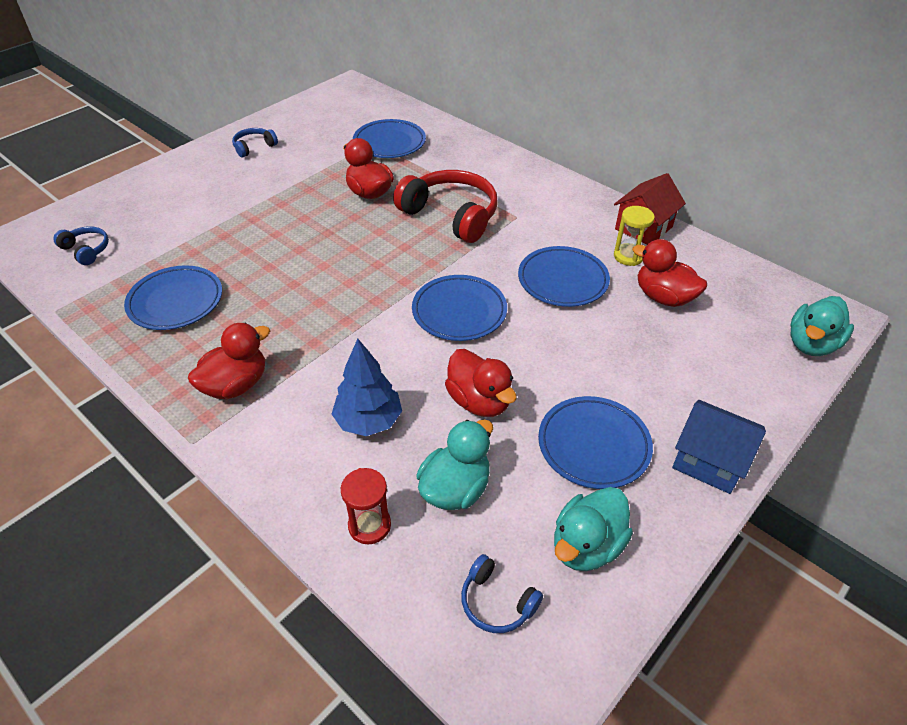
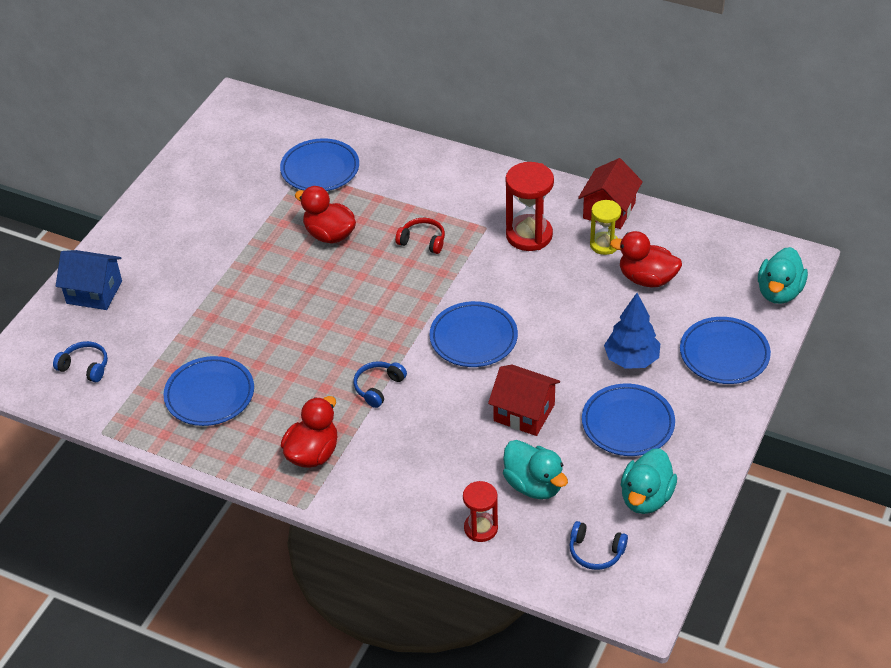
camera: 15 degrees left, 0 degrees up
blue headphones [232,128,278,158] -> blue headphones moved to [353,361,407,408]
blue tree [332,338,402,436] -> blue tree moved to [604,293,661,369]
red headphones [393,170,498,243] -> red headphones [395,218,445,254], size x0.49
turquoise duck [416,420,493,510] -> turquoise duck turned 120 degrees clockwise [503,440,568,499]
red duck [445,349,517,417] -> red house [488,365,560,436]
blue plate [518,246,610,307] -> blue plate moved to [680,317,771,384]
blue house [672,400,766,494] -> blue house moved to [56,250,122,310]
none -> red hourglass [506,162,554,251]

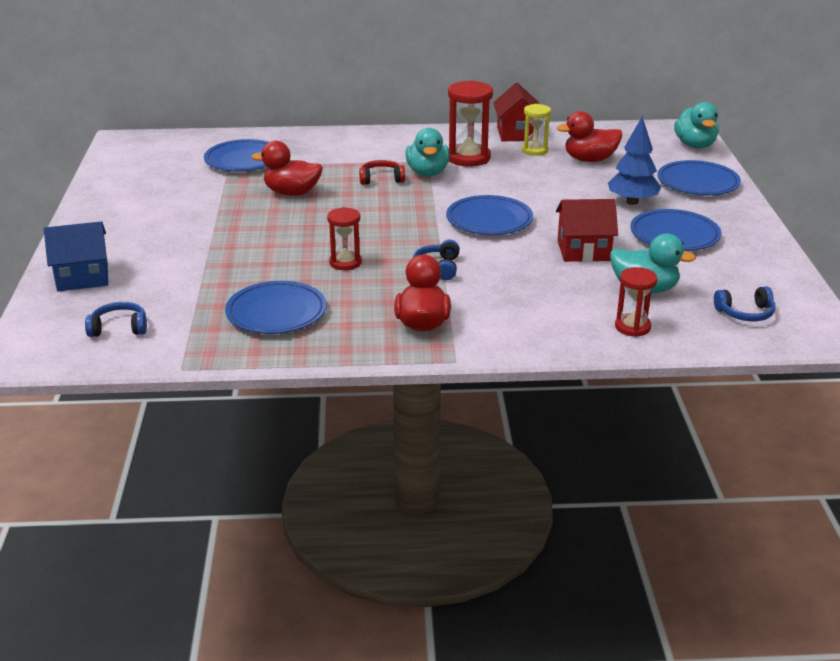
camera: 30 degrees left, 15 degrees down
turquoise duck [621,448,677,514] -> turquoise duck moved to [406,128,450,177]
none -> red hourglass [327,207,362,270]

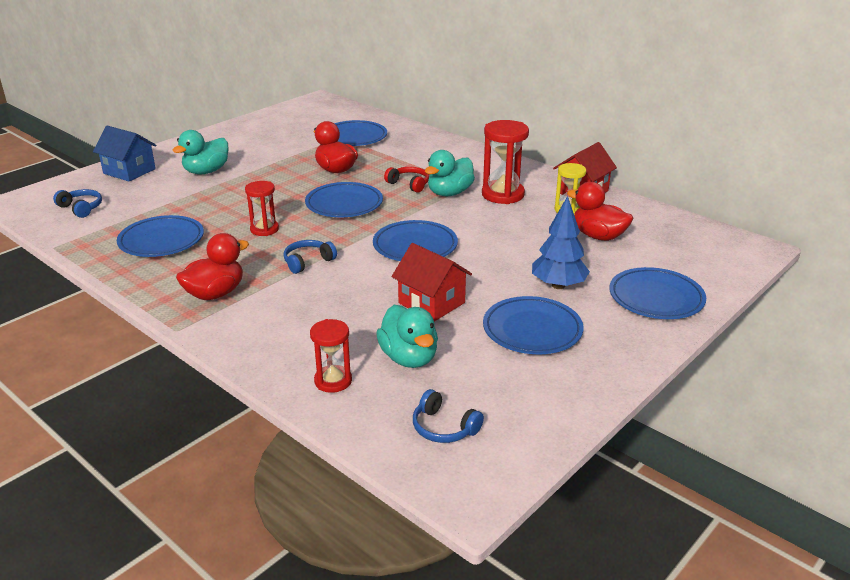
camera: 45 degrees right, 0 degrees up
turquoise duck [674,102,719,149] -> turquoise duck moved to [172,130,229,174]
none -> blue plate [305,182,383,217]

